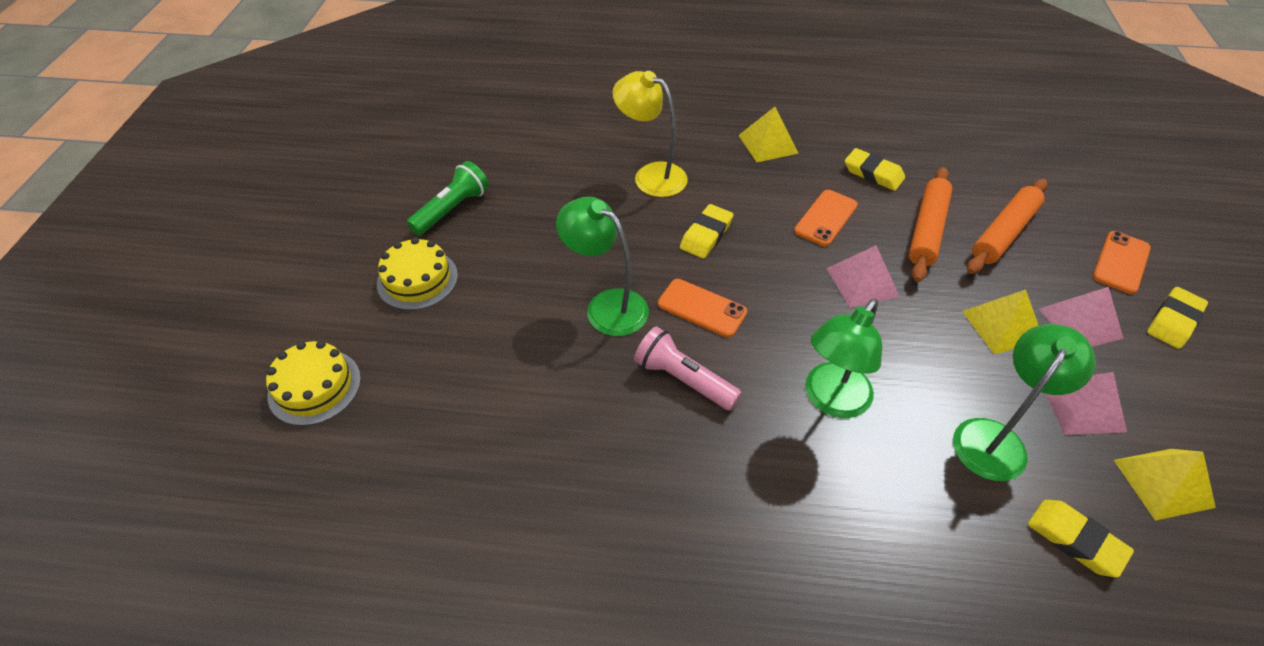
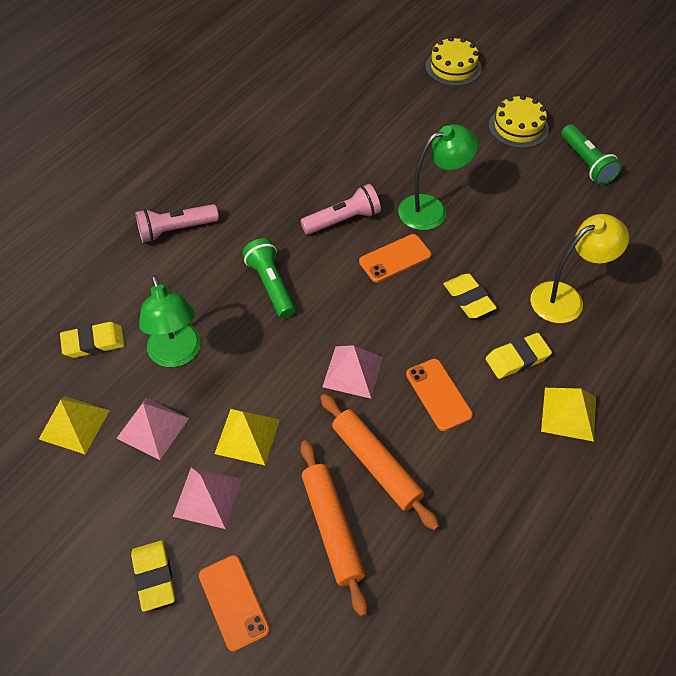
camera: 120 degrees right, 5 degrees up
green lamp [805,298,882,418] -> green flashlight [242,238,296,318]
yellow eraser [845,148,905,191] -> yellow eraser moved to [486,333,552,379]
none -> pink flashlight [136,204,219,243]

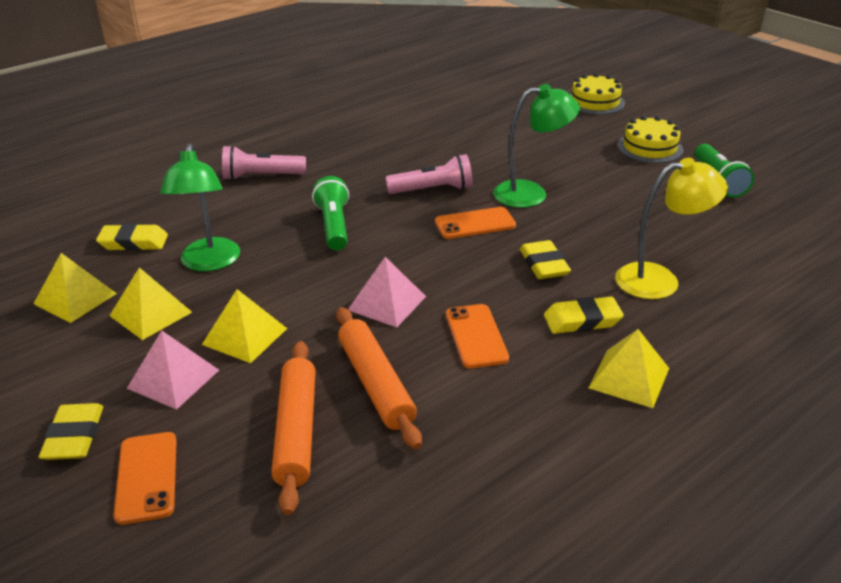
camera: 15 degrees right, 20 degrees down
pink pyramid [117,398,189,460] -> yellow pyramid [109,267,192,340]

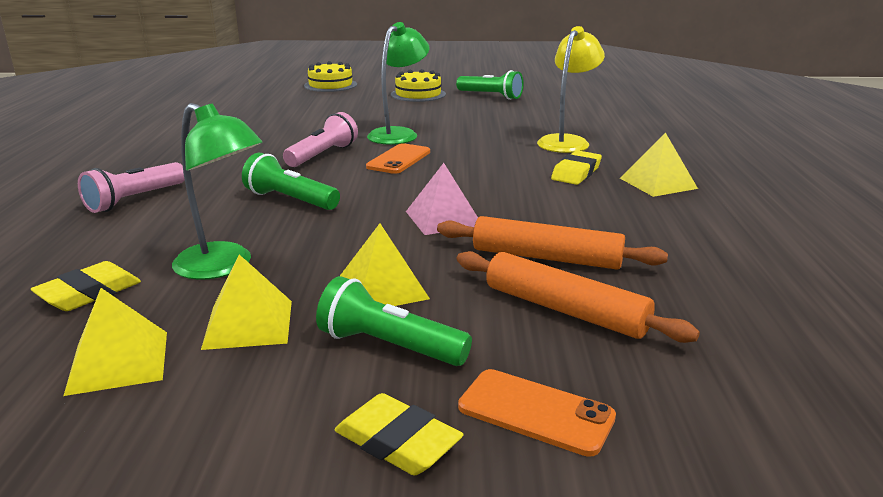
camera: 50 degrees left, 10 degrees down
pink pyramid [127,331,219,410] -> green flashlight [316,276,472,366]
orange phone [446,304,509,368] -> none
yellow eraser [520,240,571,279] -> none

